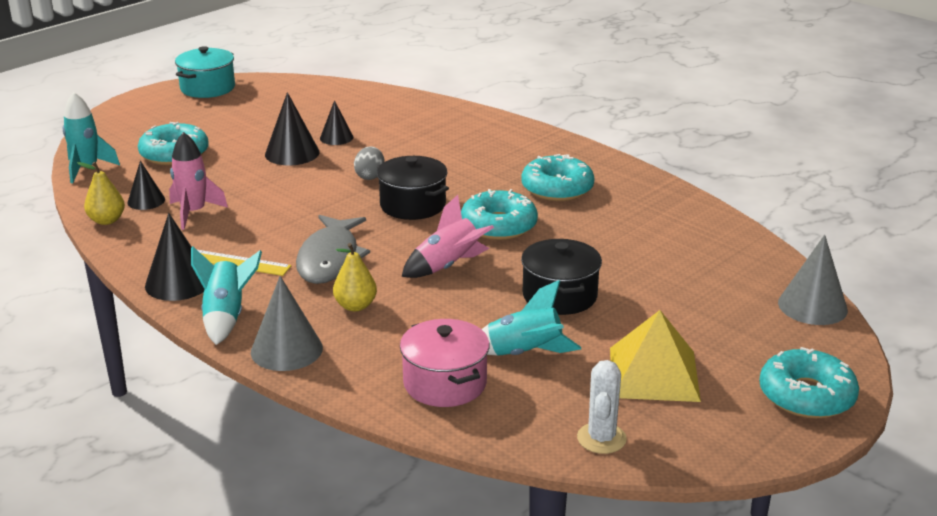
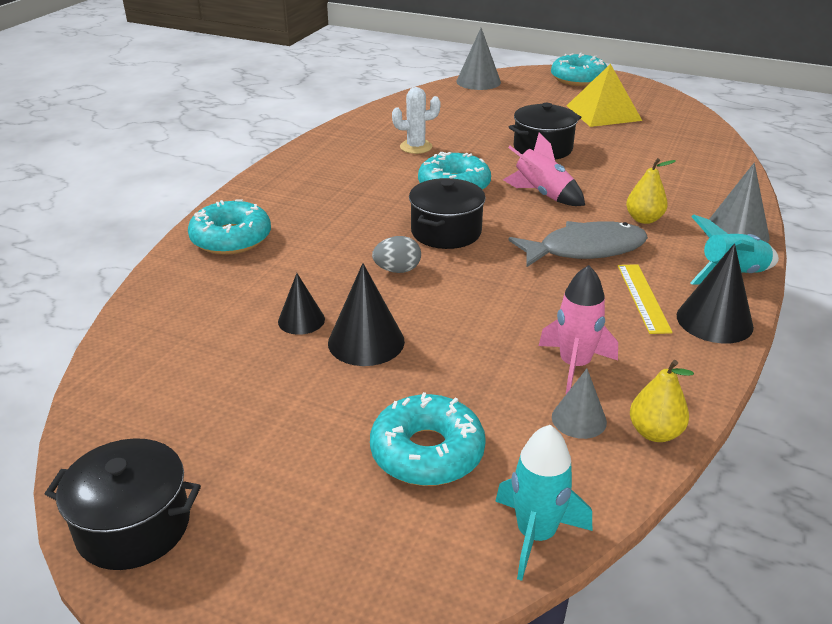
camera: 110 degrees left, 5 degrees up
black cone [127,161,165,210] -> grey cone [552,369,607,439]
turquoise pot [175,46,235,98] -> black pot [45,438,201,570]
pink pot [400,319,490,407] -> none
turquoise rocket [481,280,581,356] -> none
turquoise donut [521,154,595,201] -> turquoise donut moved to [188,199,271,255]
white cactus [577,360,627,454] -> white cactus moved to [392,87,440,154]

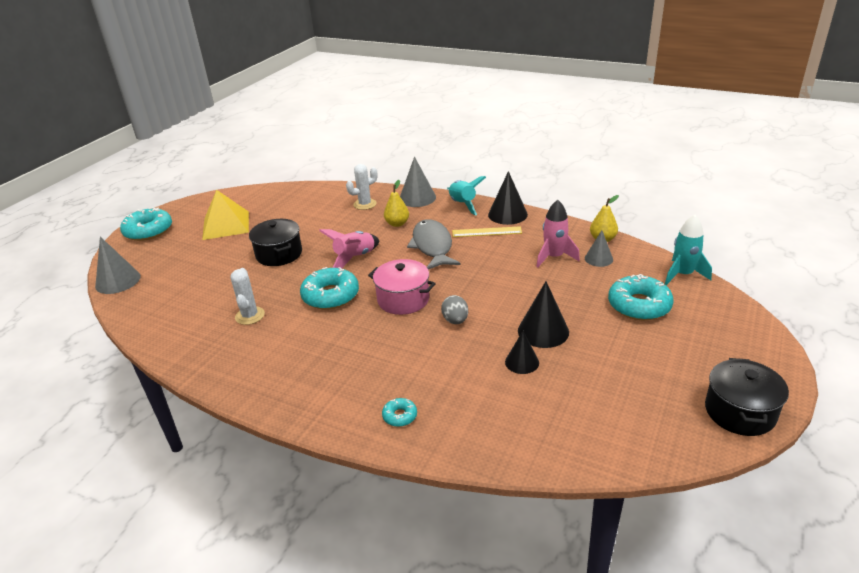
camera: 85 degrees left, 0 degrees up
turquoise donut [188,199,271,255] -> turquoise donut [382,398,417,427], size x0.48
black pot [409,178,486,249] -> pink pot [368,259,436,315]
none -> white cactus [346,164,377,210]

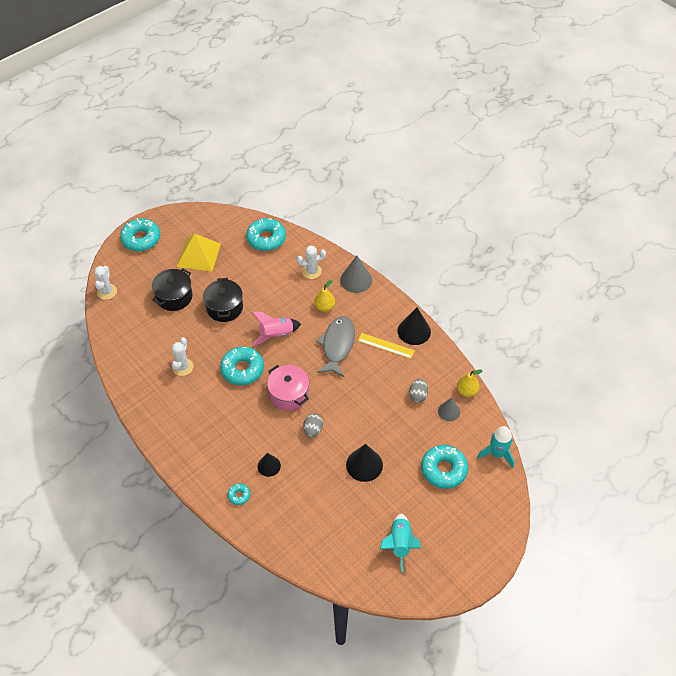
camera: 20 degrees right, 20 degrees up
grey cone [95,237,141,294] -> white cactus [94,265,117,300]
turquoise rocket [447,176,486,216] -> turquoise rocket moved to [380,514,421,572]
black cone [505,331,539,374] -> black cone moved to [258,453,281,477]
pink rocket [536,200,580,268] -> grey egg [409,379,428,403]
black pot [705,358,789,436] -> black pot moved to [152,268,193,311]
none -> turquoise donut [246,218,286,251]

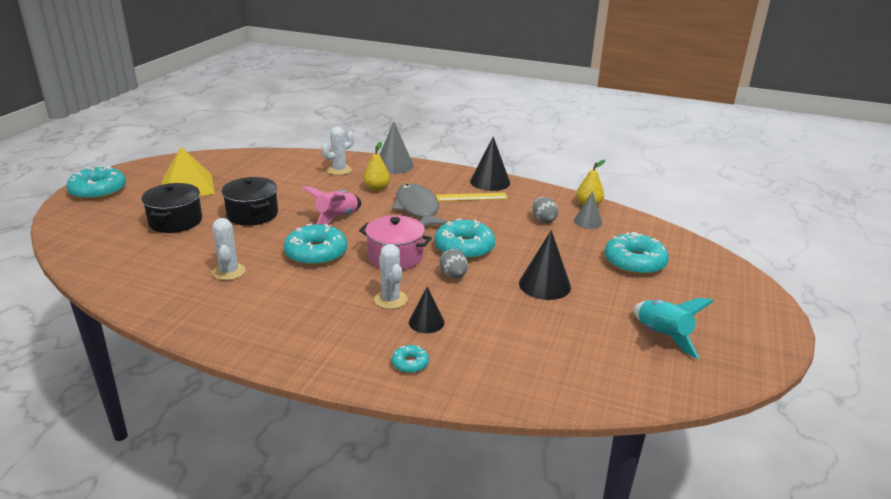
camera: 30 degrees left, 25 degrees down
white cactus [94,265,117,300] -> white cactus moved to [374,244,408,309]
turquoise donut [246,218,286,251] -> turquoise donut moved to [434,218,495,260]
turquoise rocket [477,426,514,468] -> none

